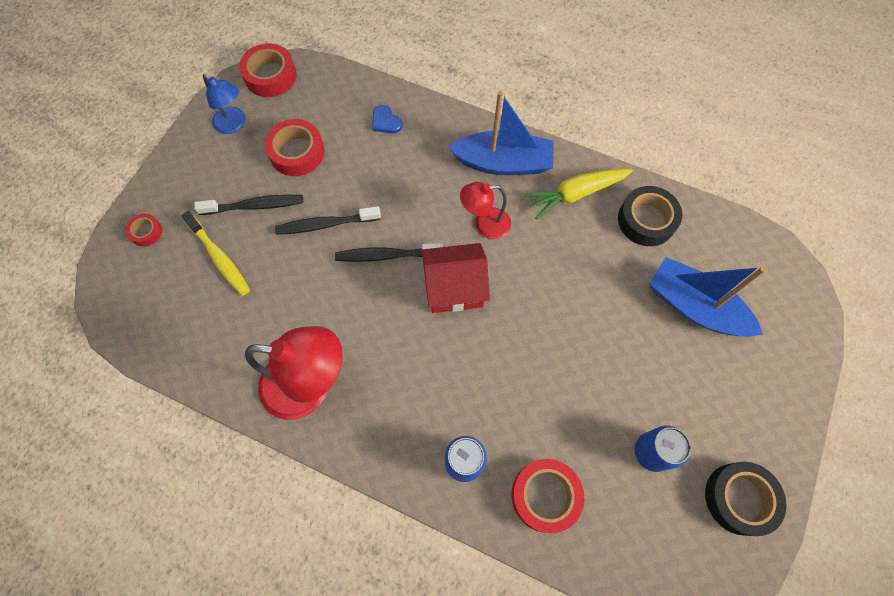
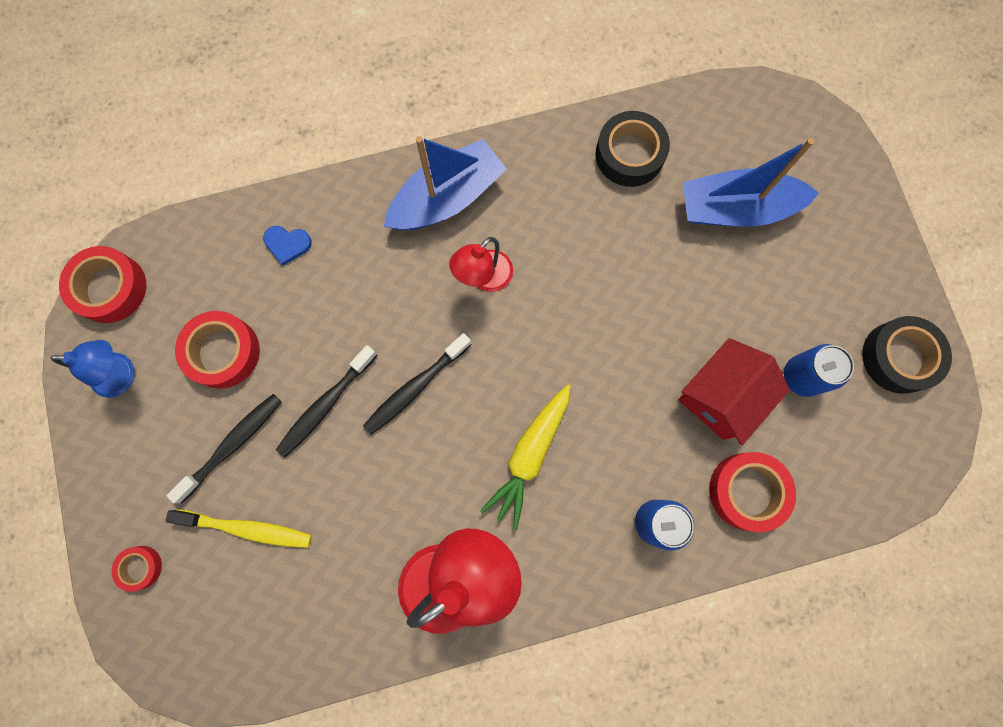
camera: 40 degrees left, 10 degrees up
red house [422,243,490,313] -> red house moved to [678,338,790,445]
yellow carrot [524,169,633,220] -> yellow carrot moved to [480,384,571,530]

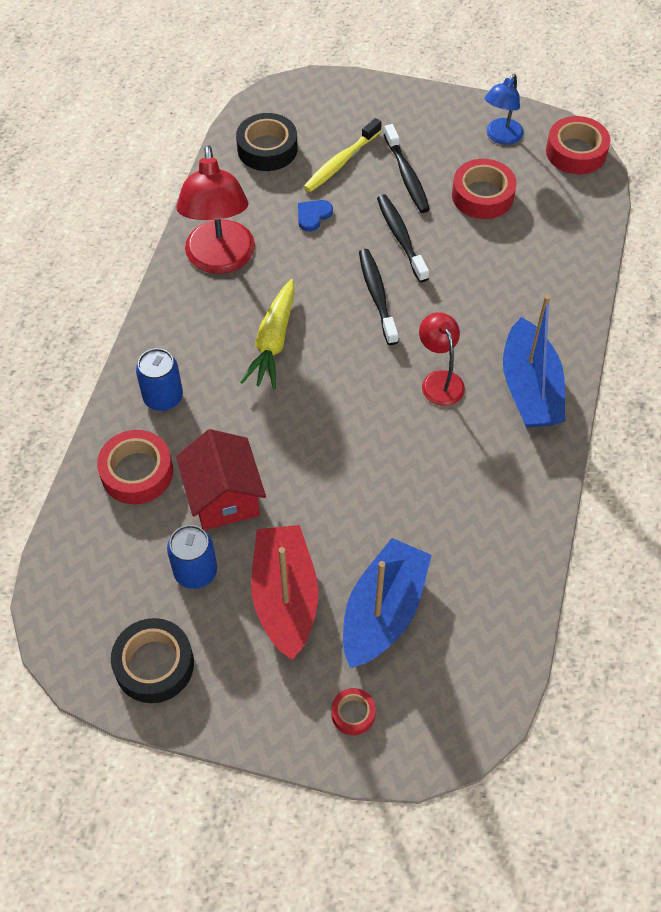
camera: 120 degrees right, 20 degrees down
red tape [112,546,162,592] -> red tape moved to [331,688,376,735]
blue heart [263,226,312,266] -> blue heart moved to [298,200,333,231]
yellow carrot [480,384,571,530] -> yellow carrot turned 135 degrees counterclockwise [240,279,295,389]
black tape [595,111,670,187] -> black tape moved to [236,113,298,171]
none -> red boat [251,525,318,660]

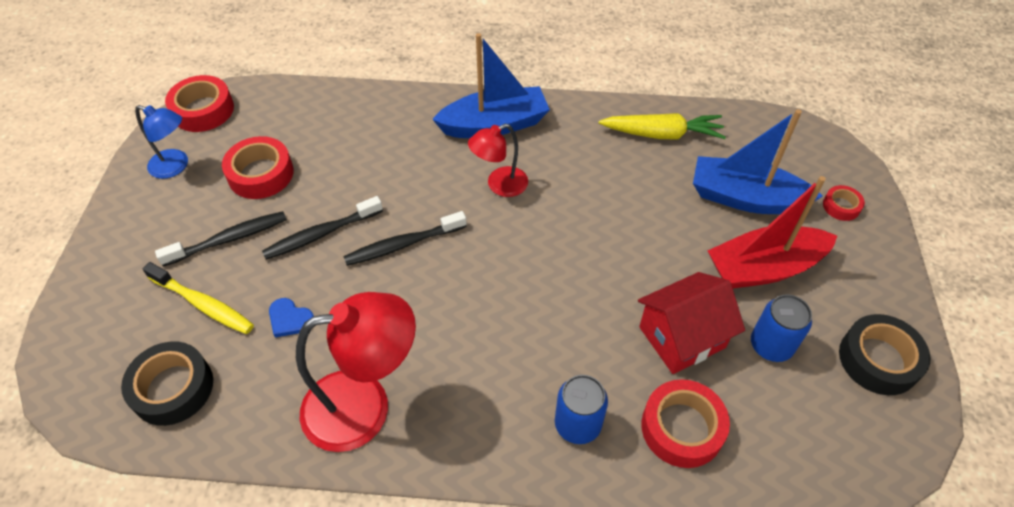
camera: 100 degrees left, 5 degrees down
yellow carrot [240,279,295,389] -> yellow carrot moved to [599,113,726,139]

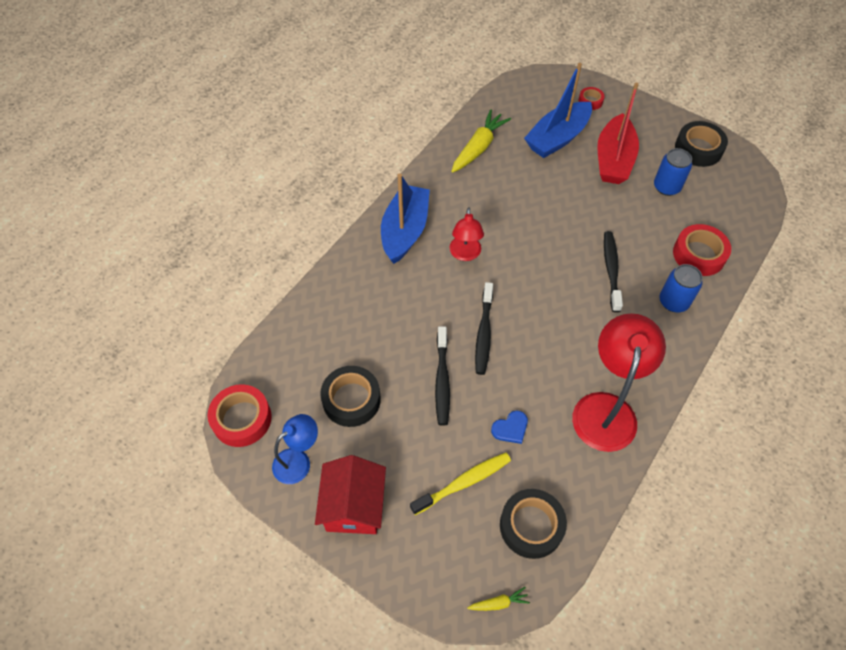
camera: 60 degrees left, 5 degrees up
black toothbrush [155,211,287,267] -> black toothbrush moved to [604,231,623,312]
red tape [222,136,294,199] -> black tape [320,366,381,427]
red house [638,272,745,374] -> red house moved to [315,455,386,534]
none -> yellow carrot [467,587,530,611]

